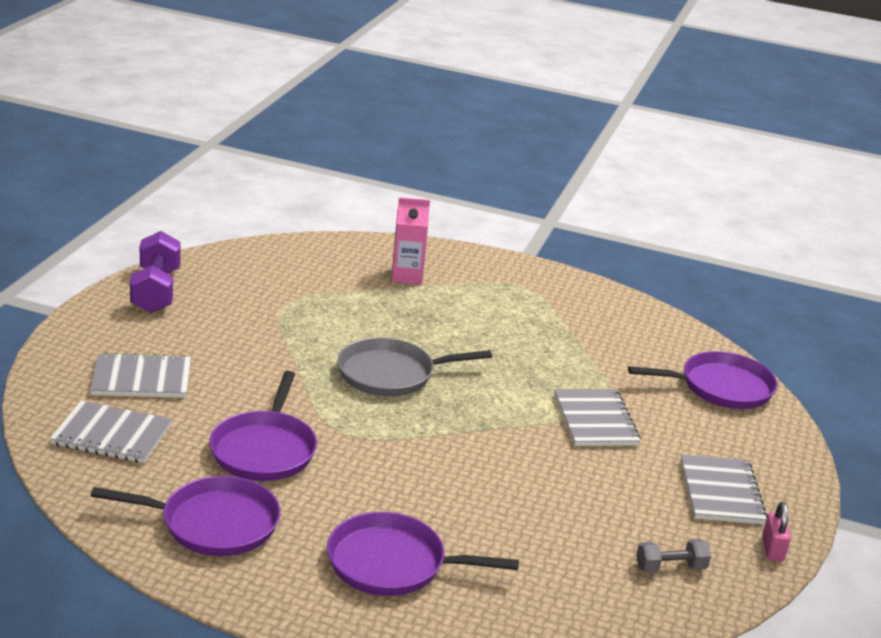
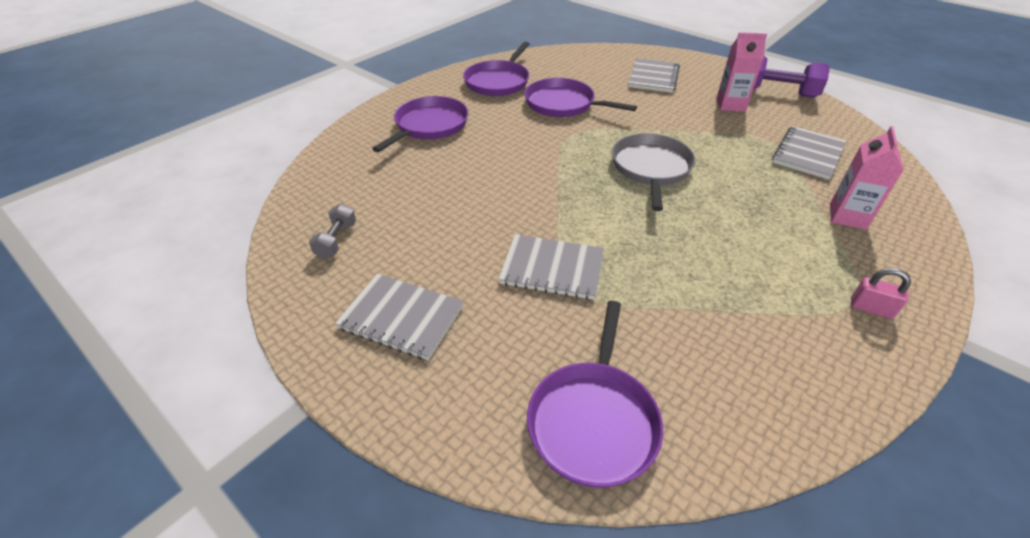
camera: 115 degrees right, 15 degrees up
grey notebook [50,401,172,463] -> grey notebook moved to [772,126,846,180]
pink padlock [762,502,791,562] -> pink padlock moved to [851,268,911,319]
none -> pink carton [716,32,767,112]

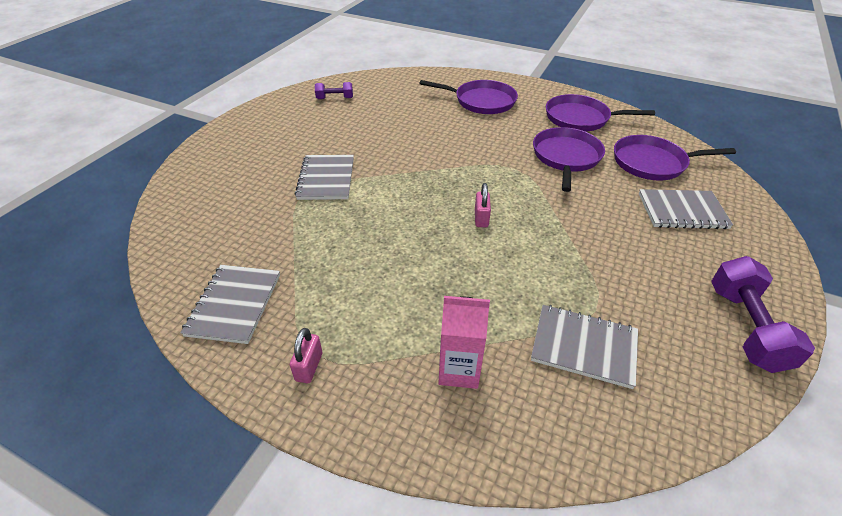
camera: 75 degrees right, 0 degrees up
grey dumbbell [309,204,356,259] -> purple dumbbell [315,82,353,99]
grey notebook [335,274,464,360] -> grey notebook moved to [181,265,280,344]
purple pan [527,301,663,487] -> purple pan moved to [614,135,736,181]
grey pan [612,133,696,211] -> pink padlock [475,183,491,227]
pink carton [716,32,767,112] -> none

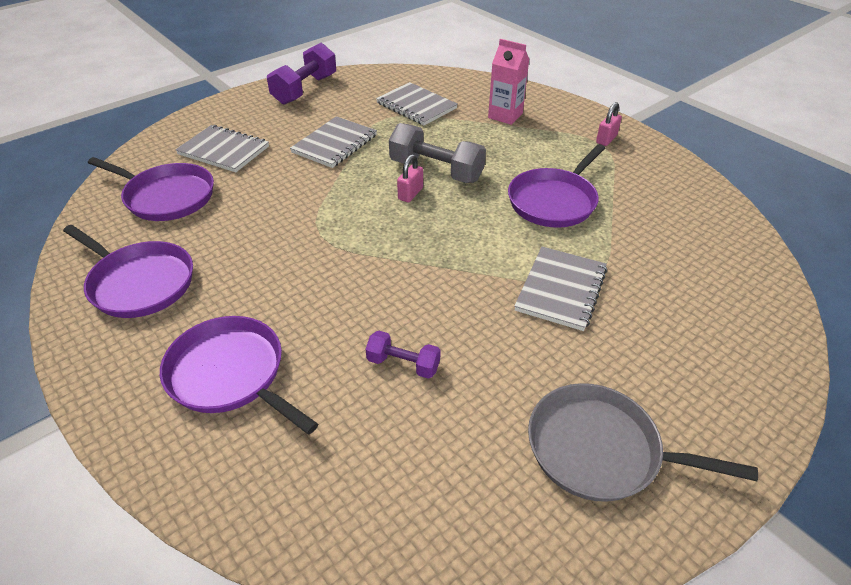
camera: 155 degrees left, 0 degrees up
grey notebook [181,265,280,344] -> grey notebook moved to [290,116,377,168]
purple dumbbell [315,82,353,99] -> purple dumbbell moved to [366,331,441,379]
purple pan [533,127,605,192] -> purple pan moved to [508,144,605,228]
none -> grey dumbbell [389,123,486,183]
none -> grey pan [528,383,758,502]

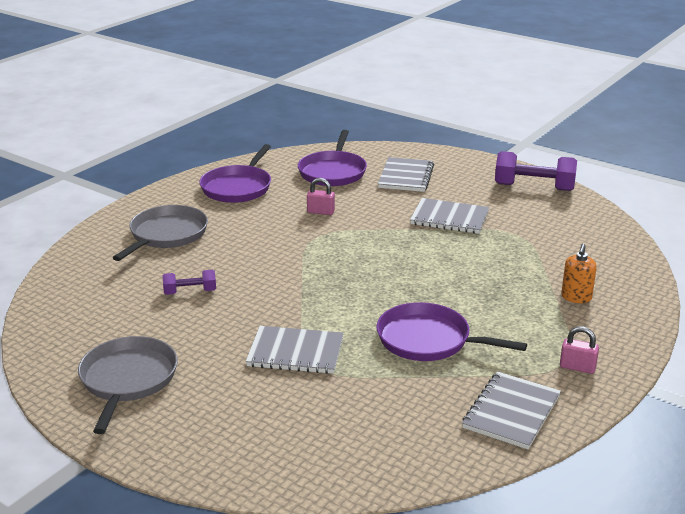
camera: 75 degrees right, 15 degrees down
purple pan [160,316,318,434] -> grey pan [113,205,208,261]
purple dumbbell [366,331,441,379] -> purple dumbbell turned 75 degrees clockwise [162,270,216,295]
grey notebook [376,82,458,125] -> grey notebook moved to [462,372,561,449]
grey dumbbell [389,123,486,183] -> none
pink padlock [397,154,423,202] -> pink padlock moved to [307,178,335,215]
pink carton [488,39,530,125] -> orange soap dispenser [561,244,597,303]

